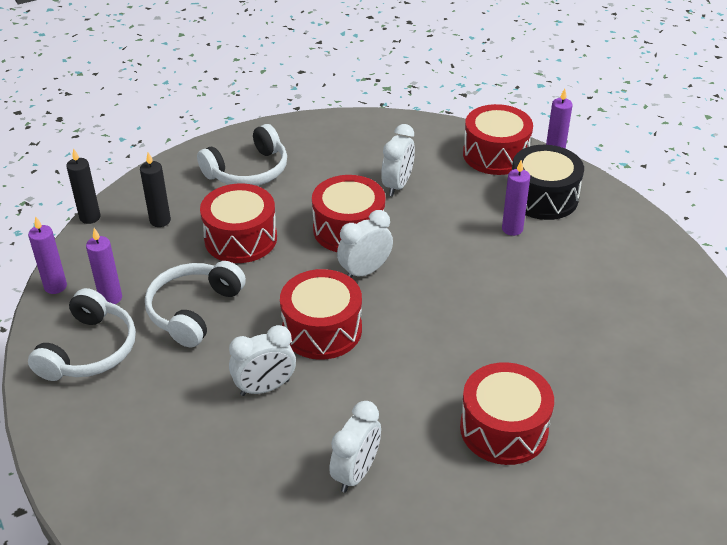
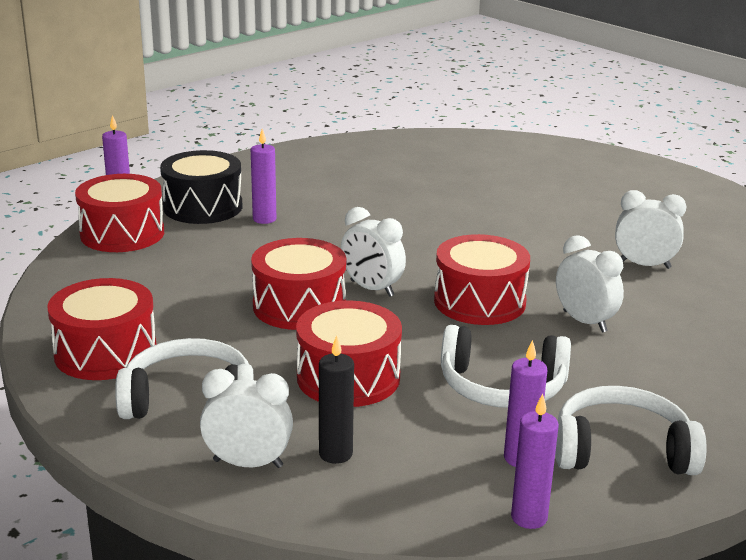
camera: 105 degrees left, 15 degrees down
black candle [66,148,101,224] -> none
white headphones [197,124,287,186] -> white headphones turned 45 degrees counterclockwise [115,338,254,419]
white clock [381,124,415,196] -> white clock moved to [200,369,293,468]
red drum [460,362,554,465] -> red drum moved to [47,278,156,380]

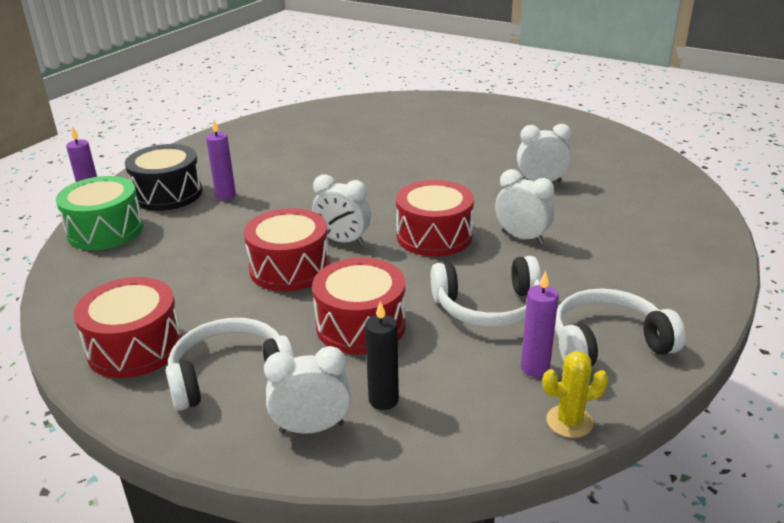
camera: 15 degrees left, 5 degrees up
red drum [75,174,164,252] -> green drum [56,176,143,250]
purple candle [511,394,559,529] -> yellow cactus [543,351,609,438]

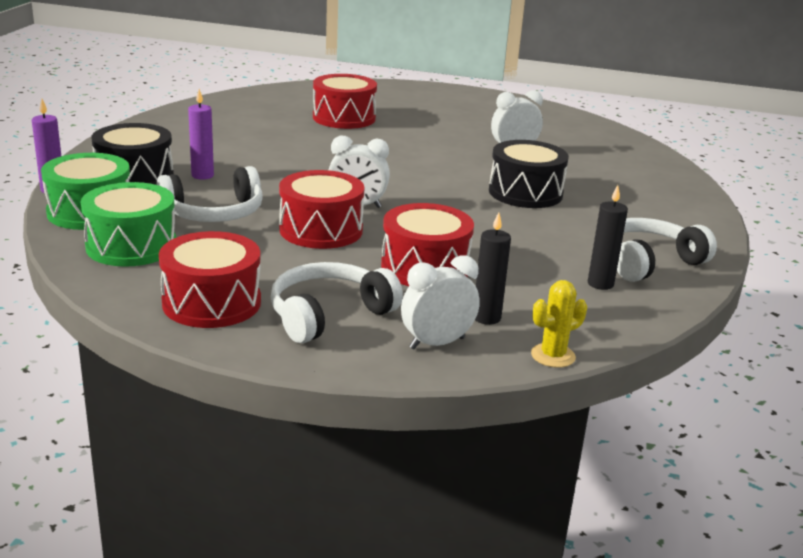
camera: 20 degrees left, 5 degrees down
red drum [396,180,474,257] -> red drum moved to [313,74,377,129]
white headphones [431,256,541,327] -> white headphones moved to [157,166,263,222]
white clock [495,169,555,244] -> black drum [489,140,569,208]
purple candle [521,271,559,377] -> black candle [588,185,628,290]
yellow cactus [543,351,609,438] -> yellow cactus moved to [531,280,587,368]
none -> green drum [81,182,176,267]

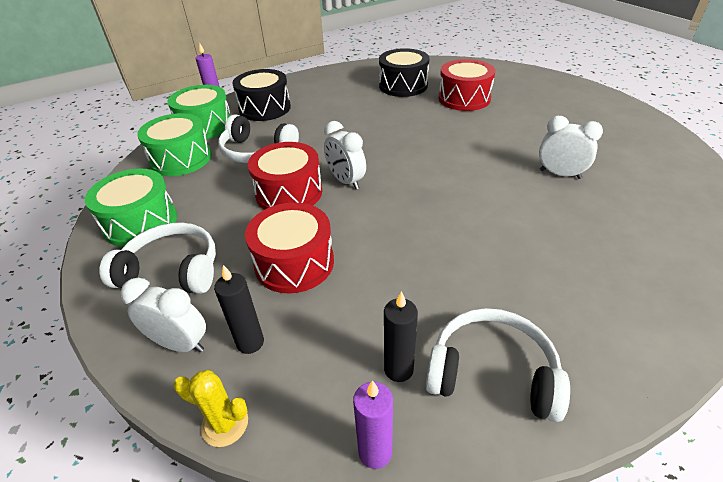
camera: 50 degrees right, 15 degrees up
red drum [159,231,261,328] -> green drum [85,168,177,247]
purple candle [188,89,214,180] -> purple candle moved to [353,380,393,469]
black drum [489,140,569,208] -> black drum moved to [379,48,430,97]

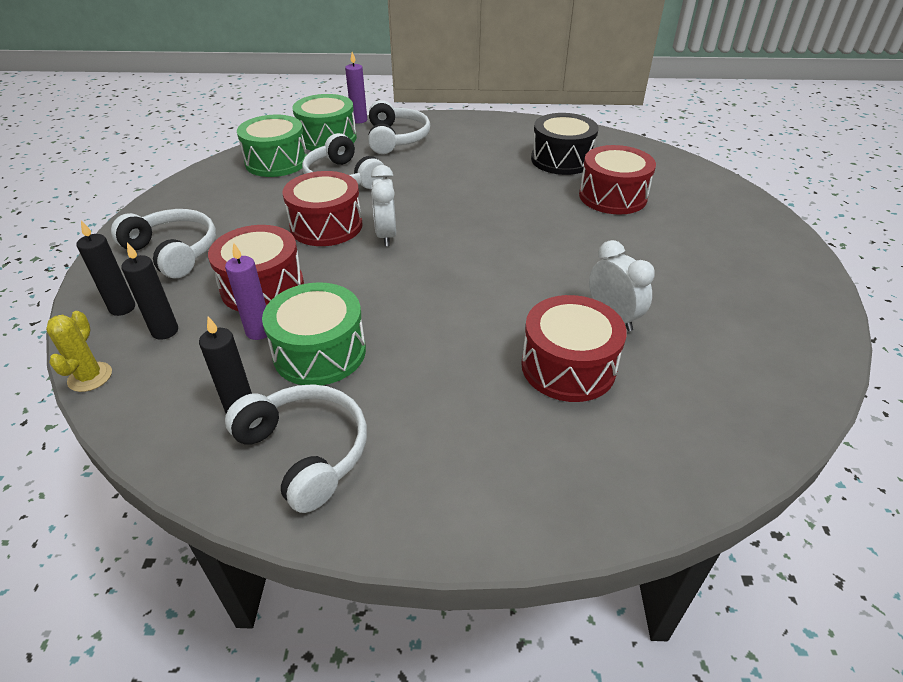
camera: 30 degrees right, 0 degrees up
green drum [85,168,177,247] -> green drum moved to [262,282,366,385]
white clock [121,278,206,353] -> black candle [76,221,135,316]
yellow cactus [174,370,248,447] -> yellow cactus turned 45 degrees clockwise [46,311,112,392]
black drum [232,69,291,121] -> white headphones [368,100,430,154]
purple candle [353,380,393,469] -> purple candle moved to [225,242,267,340]
none -> red drum [521,295,627,402]

